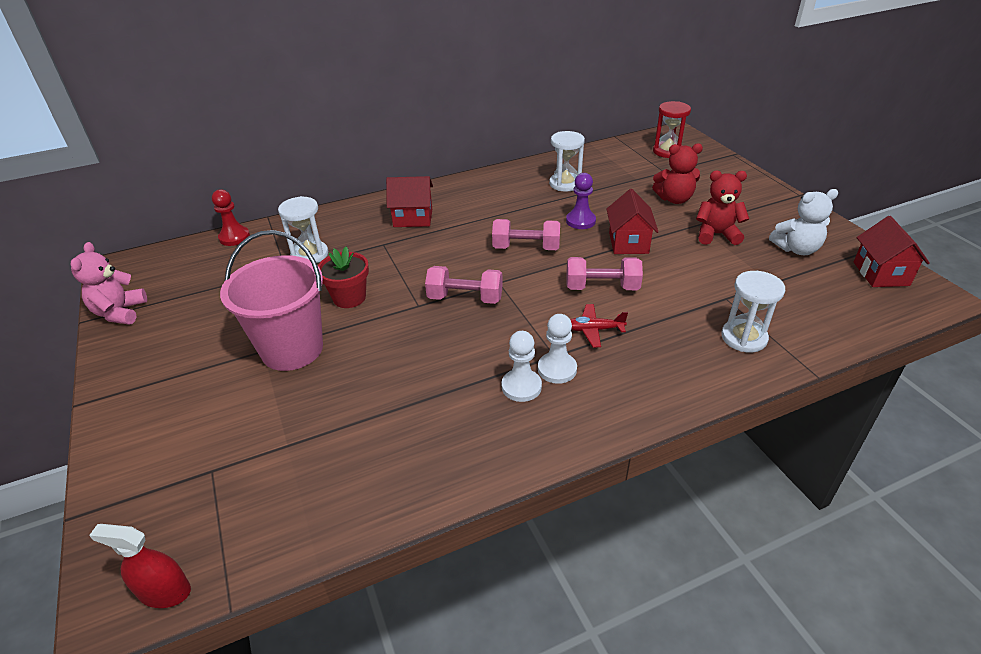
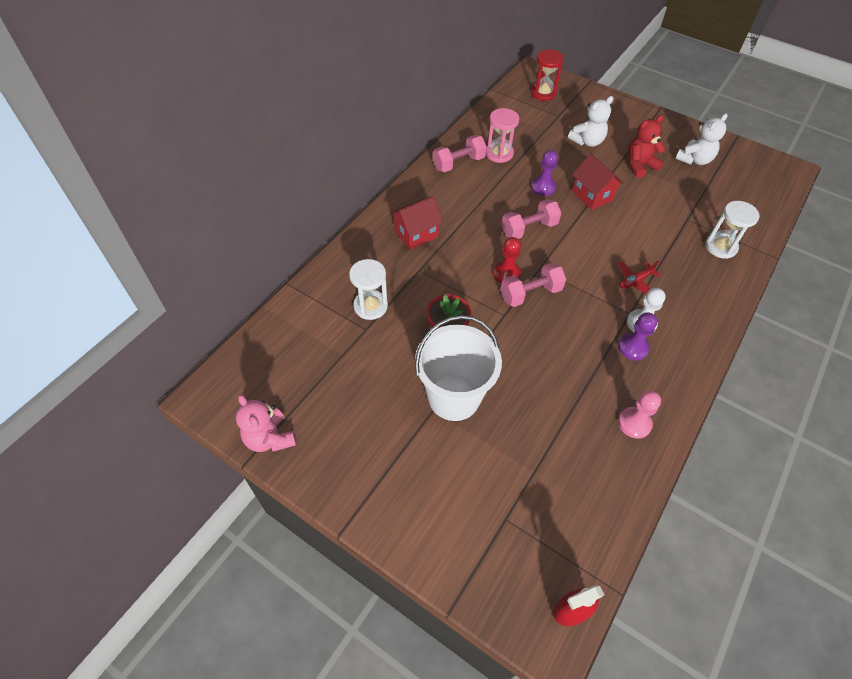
camera: 35 degrees left, 15 degrees up
red pawn [212,189,250,246] -> red pawn moved to [493,237,521,283]
pink bucket [220,230,323,371] -> white bucket [415,315,502,421]
white pawn [502,331,542,402] -> purple pawn [618,313,657,360]
white hourglass [549,131,585,192] -> pink hourglass [486,108,519,163]
pink dumbbell [566,257,643,290] -> pink dumbbell moved to [433,135,487,172]
red teddy bear [652,143,703,204] -> white teddy bear [568,96,614,147]
red house [854,216,930,287] -> none
none -> pink pawn [618,390,661,439]

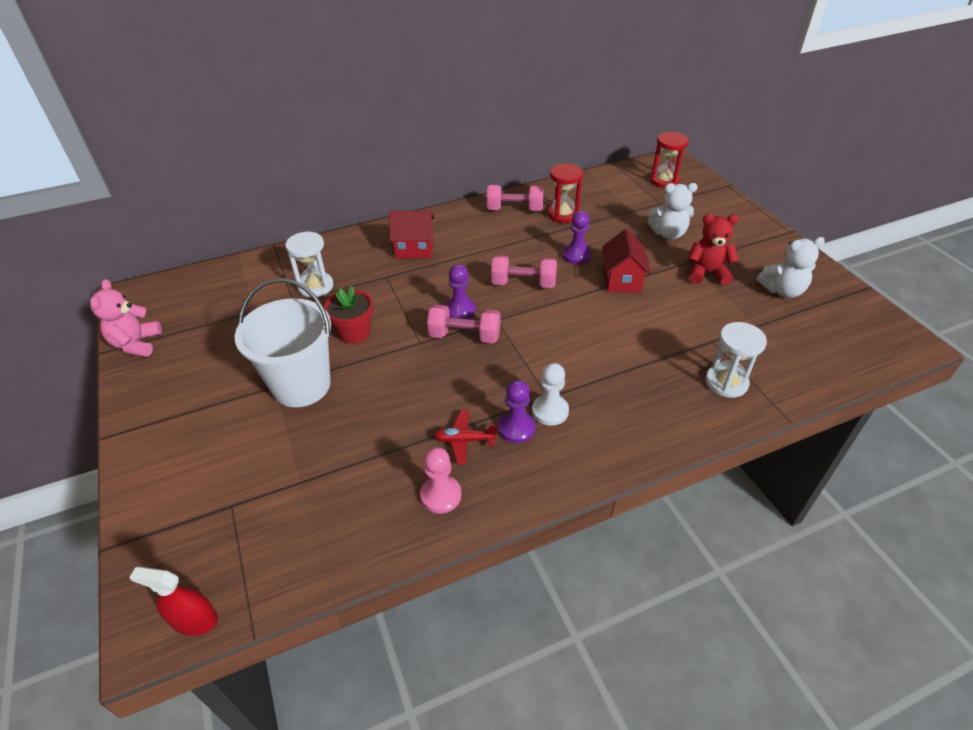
camera: 35 degrees right, 10 degrees down
pink hourglass [486,108,519,163] -> red hourglass [547,164,583,223]
red pawn [493,237,521,283] -> purple pawn [446,264,476,319]
red plane [617,261,660,294] -> red plane moved to [434,410,497,464]

